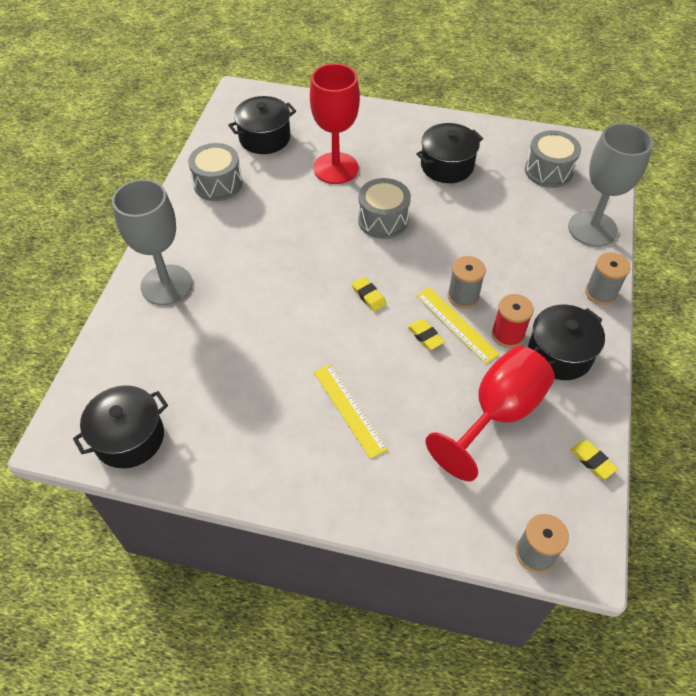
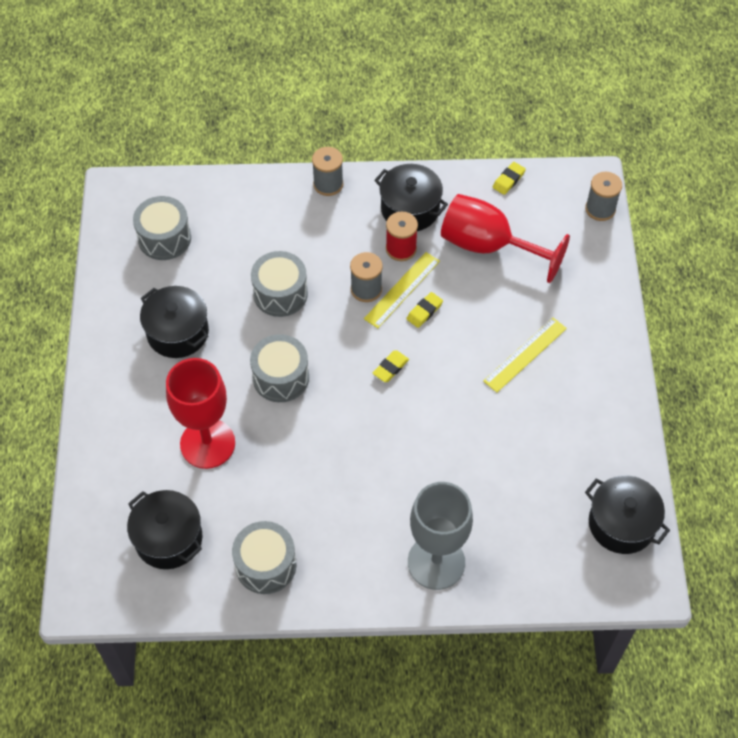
camera: 105 degrees left, 5 degrees up
grey goblet [568,123,653,247] -> none
none -> grey drum [251,251,308,317]

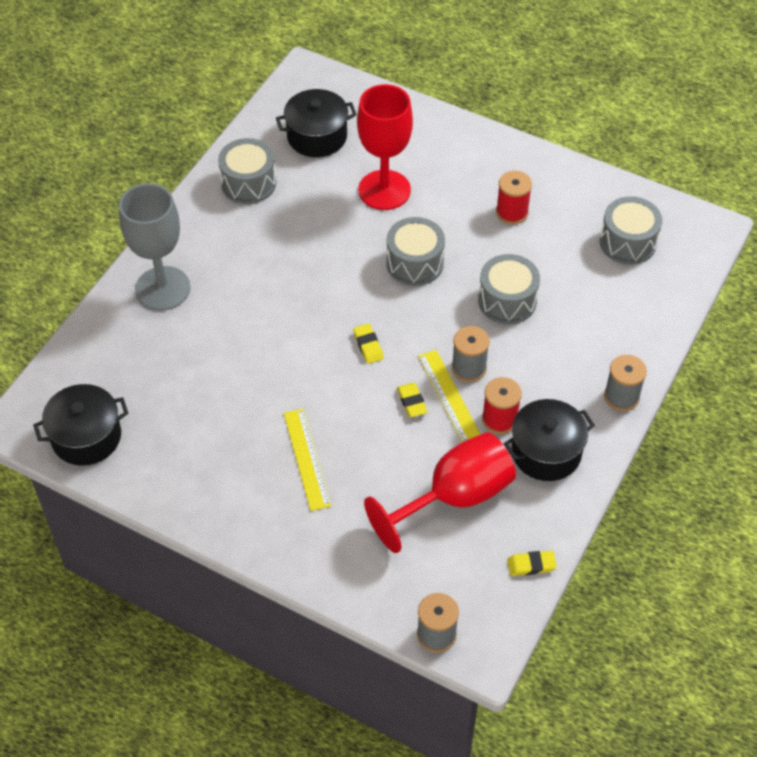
camera: 120 degrees right, 5 degrees down
black pot [140,286,209,358] -> red spool [496,171,532,224]
yellow eraser [493,162,526,195] -> yellow eraser turned 75 degrees counterclockwise [507,551,557,576]

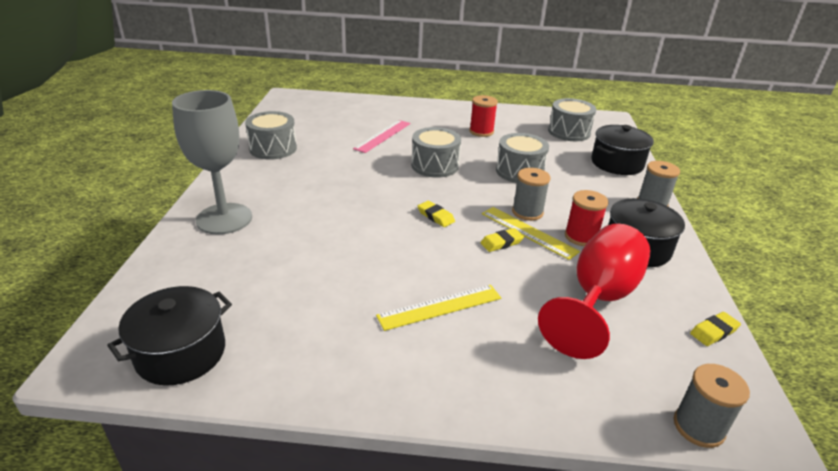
camera: 25 degrees left, 20 degrees down
black pot [276,89,357,157] -> black pot moved to [591,125,654,175]
yellow ruler [284,409,331,511] -> yellow ruler turned 75 degrees counterclockwise [376,285,501,331]
red goblet [357,84,413,210] -> pink ruler [353,120,410,153]
yellow eraser [397,383,428,417] -> yellow eraser turned 75 degrees counterclockwise [480,228,524,252]

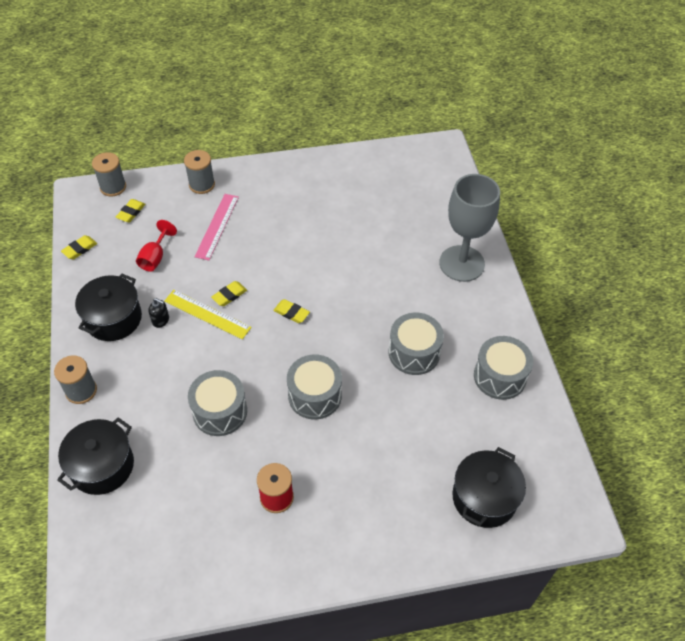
camera: 165 degrees right, 20 degrees up
black pot [107,286,232,386] -> black pot moved to [452,447,526,528]
pink ruler [353,120,410,153] -> pink ruler moved to [194,194,239,260]
yellow ruler [376,285,501,331] -> none
grey spool [512,168,550,221] -> grey spool moved to [184,150,215,194]
red goblet [538,224,650,359] -> red goblet [136,220,177,272], size x0.48
grey drum [548,98,596,141] -> grey drum moved to [389,313,444,375]
red spool [565,190,608,246] -> black soap dispenser [148,298,169,328]
none -> yellow eraser [116,199,145,222]

